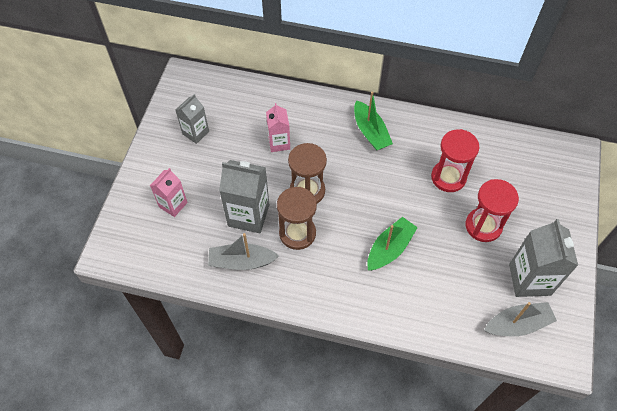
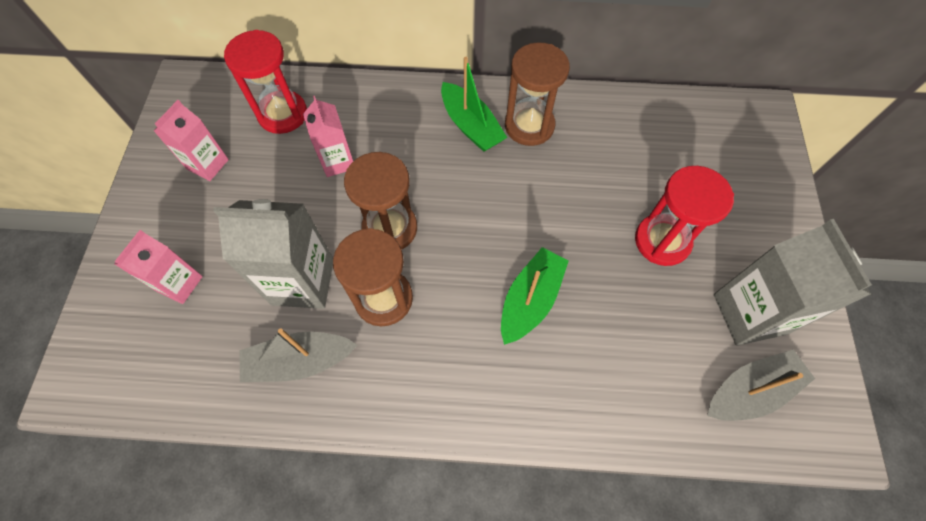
camera: 10 degrees left, 5 degrees up
grey carton [175,94,209,144] -> pink carton [154,100,229,181]
red hourglass [431,129,479,192] -> red hourglass moved to [224,30,307,134]
none -> brown hourglass [505,42,570,146]

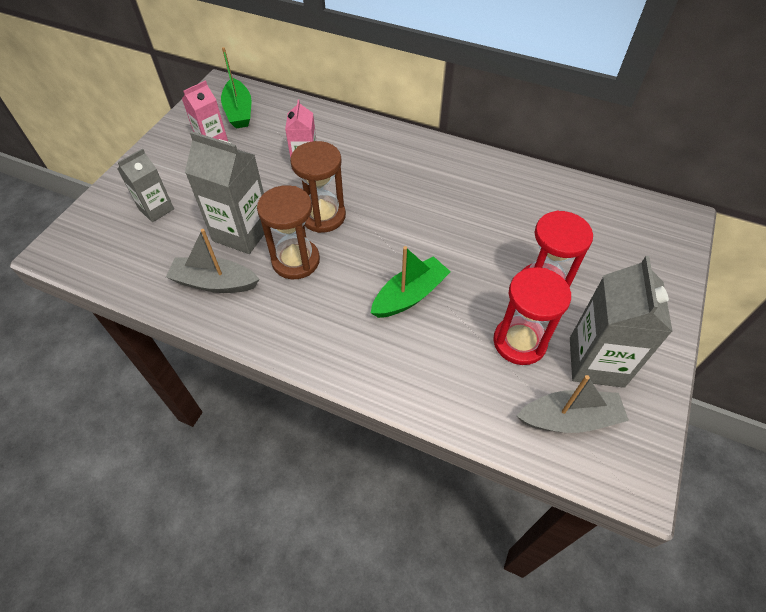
camera: 20 degrees right, 10 degrees down
pink carton [114,230,203,304] -> grey carton [117,149,174,222]
red hourglass [224,30,307,134] -> red hourglass moved to [493,267,571,365]
green boat [441,57,507,152] -> green boat moved to [221,47,251,128]
brown hourglass [505,42,570,146] -> none

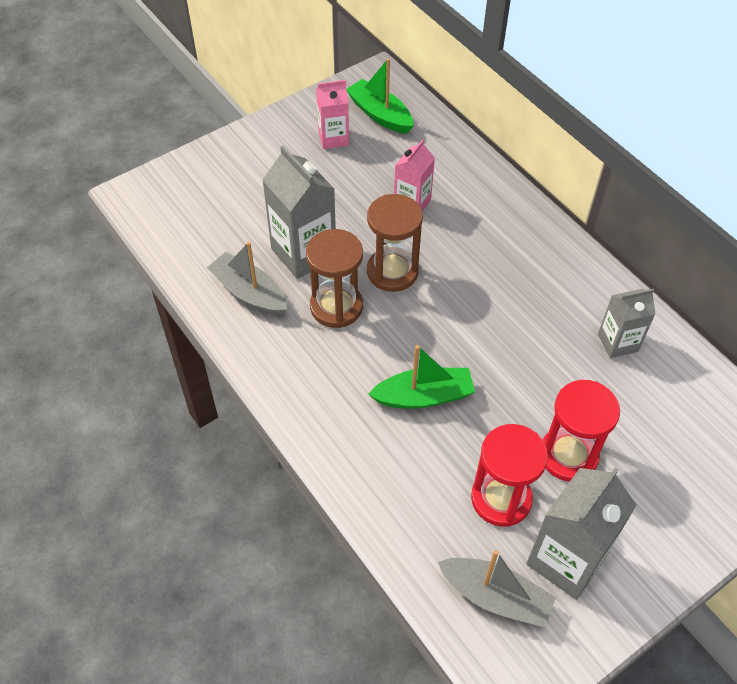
camera: 30 degrees right, 0 degrees up
grey carton [117,149,174,222] -> grey carton moved to [598,289,656,358]
green boat [221,47,251,128] -> green boat turned 120 degrees clockwise [347,58,414,134]

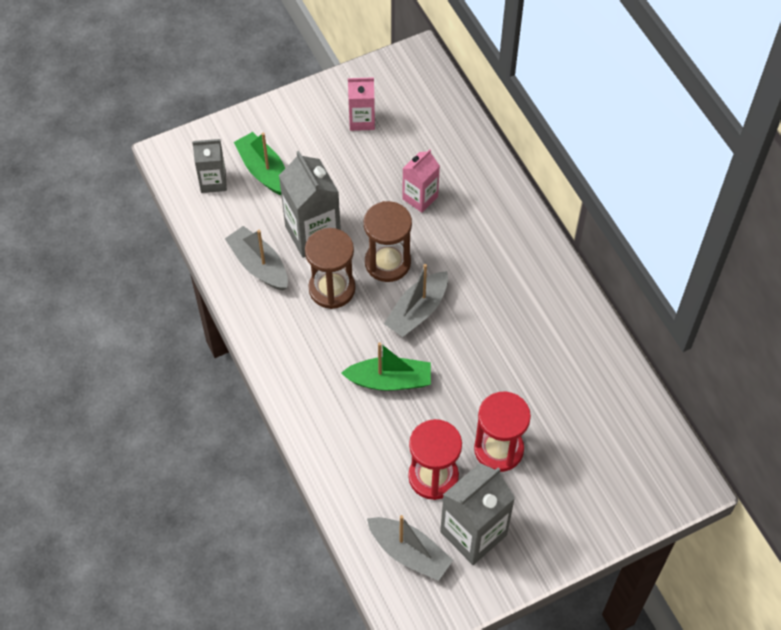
camera: 10 degrees right, 5 degrees up
green boat [347,58,414,134] -> green boat moved to [234,132,285,195]
grey carton [598,289,656,358] -> grey carton moved to [192,139,227,193]
none -> grey boat [384,264,448,337]

